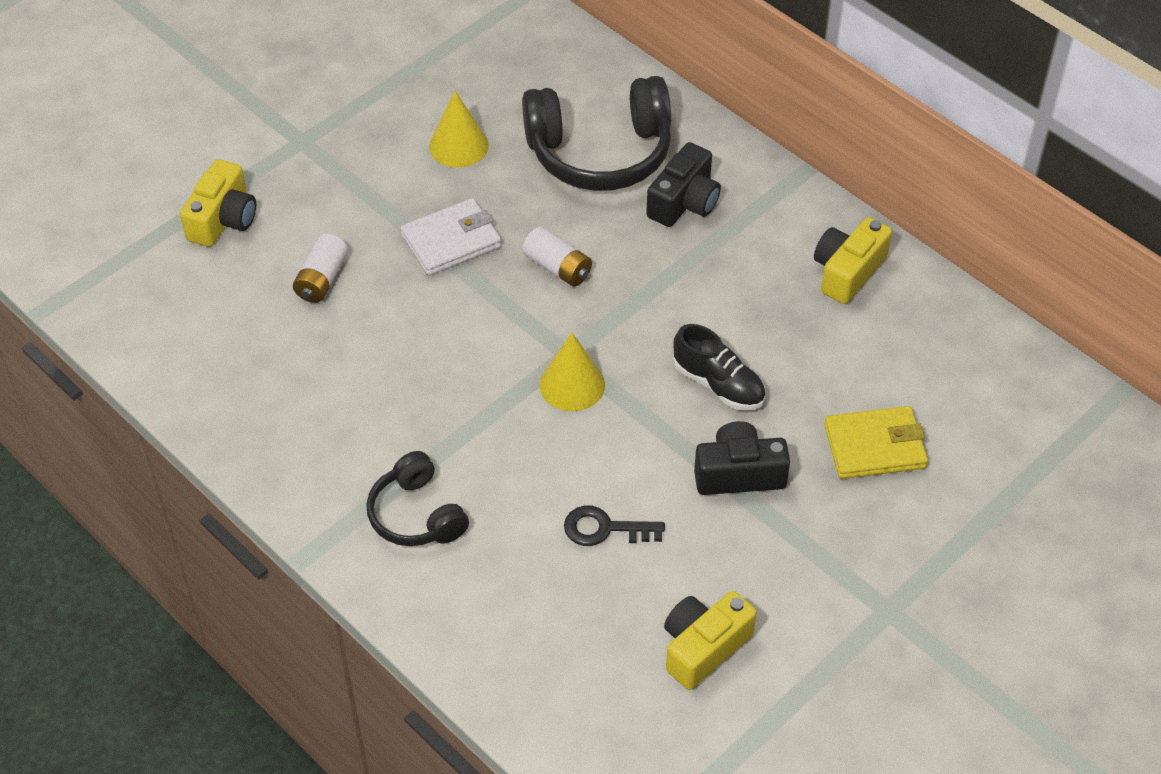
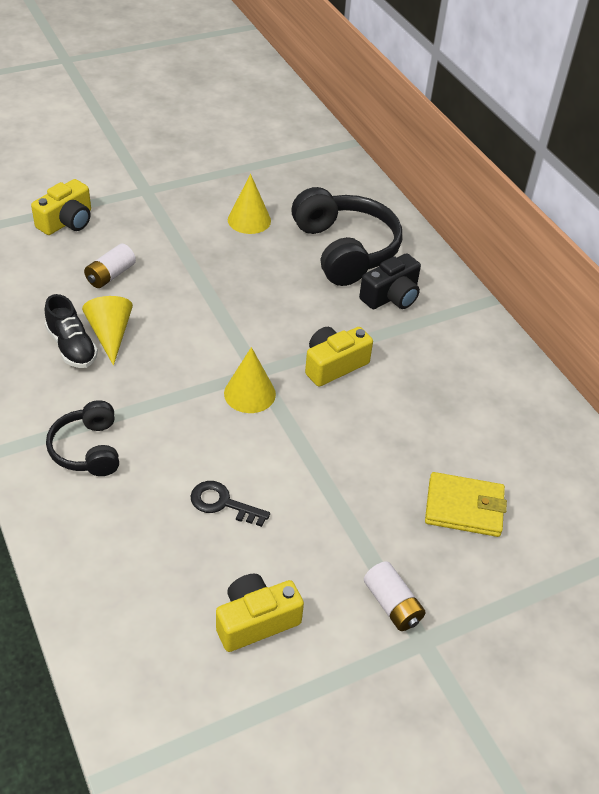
camera: 15 degrees right, 5 degrees down
white wallet [401,198,501,276] -> none
black headphones [522,76,671,191] -> black headphones turned 120 degrees counterclockwise [291,187,402,286]
white battery [522,227,592,286] -> white battery moved to [364,561,425,631]
black shoe [673,324,765,410] -> black shoe moved to [45,294,98,368]
black camera [694,421,790,495] -> none
yellow camera [814,217,892,304] -> yellow camera moved to [305,327,373,387]
none -> yellow cone [82,296,133,366]

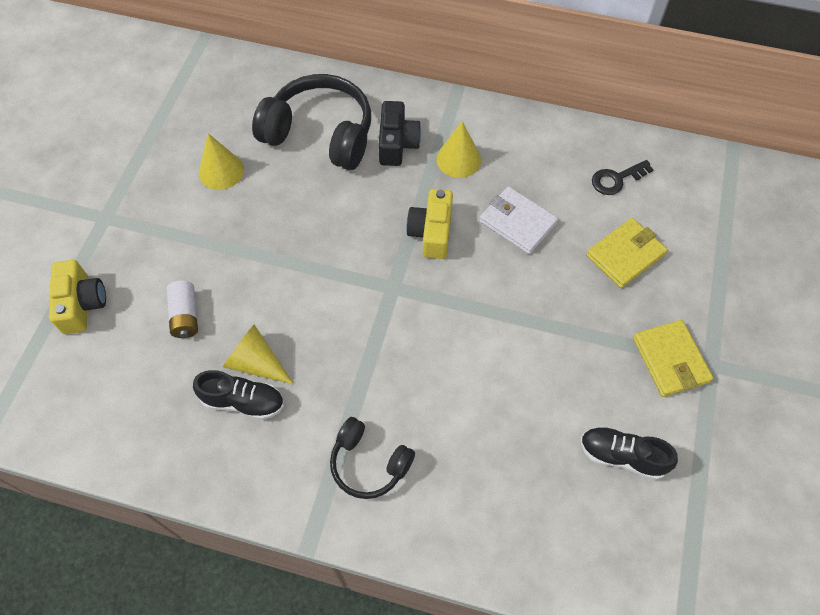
camera: 45 degrees left, 15 degrees up
black key [190,481,270,527] -> black key moved to [592,160,653,195]
yellow camera [216,574,304,652] -> black shoe [580,426,678,480]
yellow cone [224,347,276,413] -> yellow cone moved to [436,121,481,178]
white battery [364,561,425,631] -> yellow wallet [633,320,713,397]
none -> white wallet [479,186,558,254]

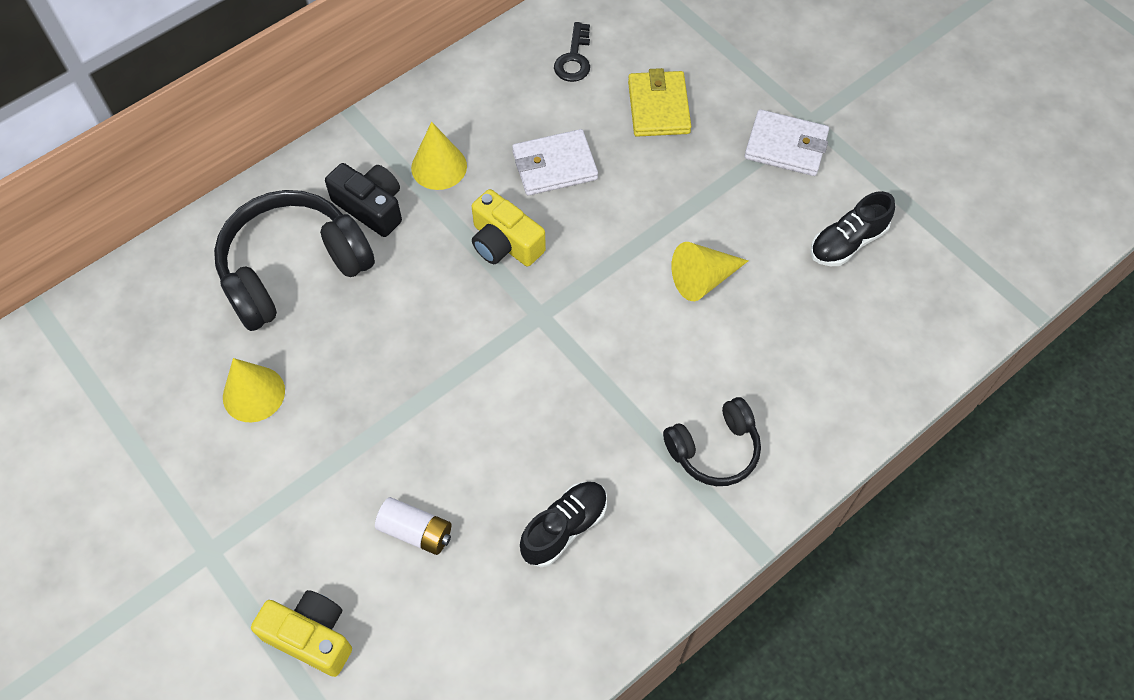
camera: 55 degrees left, 0 degrees up
yellow cone [223,324,294,384] -> yellow cone moved to [671,242,748,301]
yellow wallet [633,320,713,397] -> white wallet [744,109,829,176]

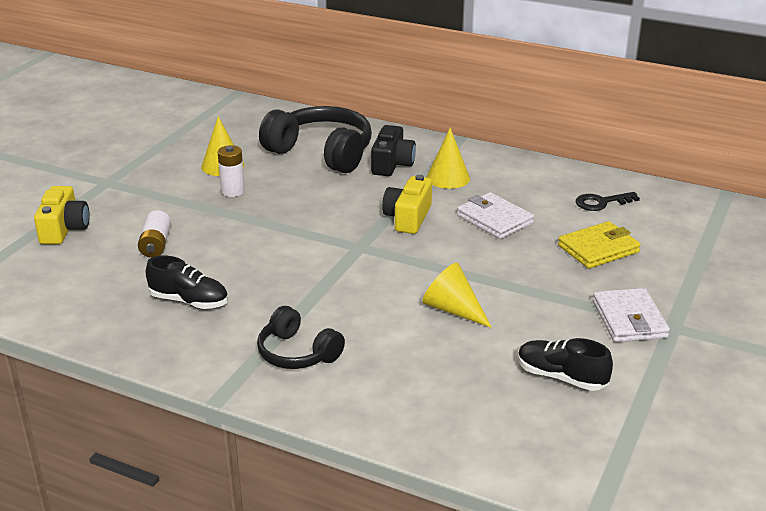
camera: 65 degrees right, 30 degrees down
none -> white battery [218,145,245,197]

